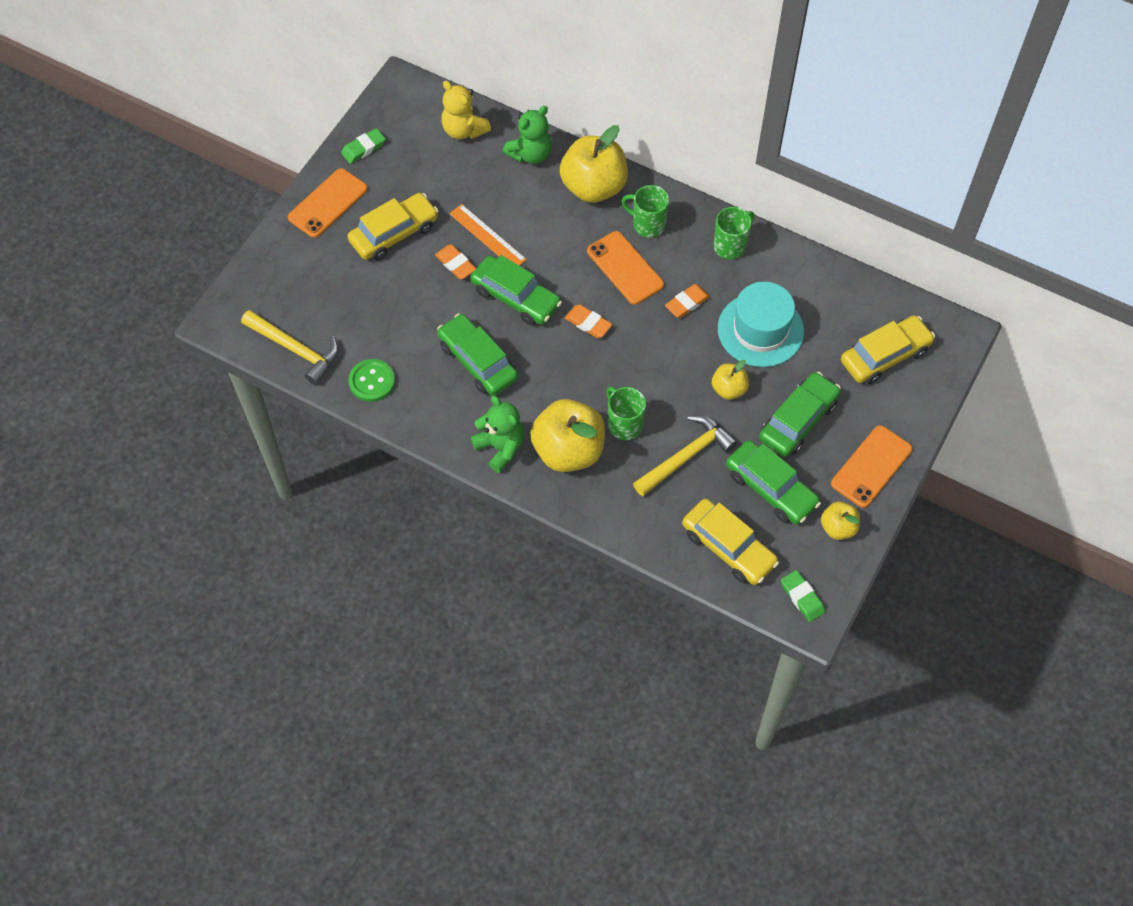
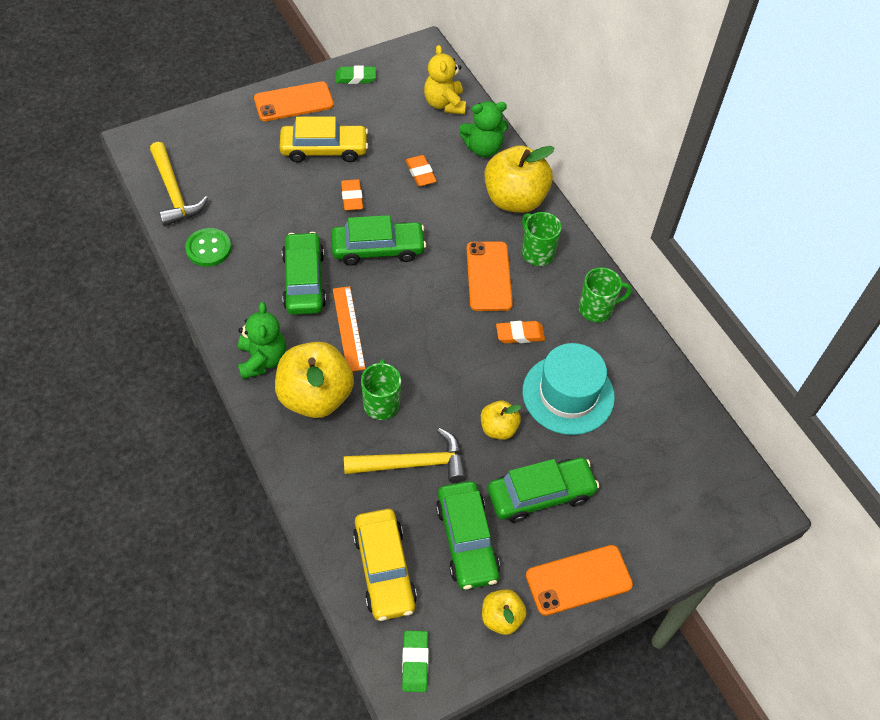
camera: 30 degrees right, 5 degrees down
orange ruler [449,204,527,266] -> orange ruler moved to [333,286,366,371]
green car [470,255,562,326] -> green car turned 75 degrees counterclockwise [331,215,426,266]
orange eraser [565,305,613,338] -> orange eraser moved to [406,155,437,187]
yellow car [841,315,935,384] -> none

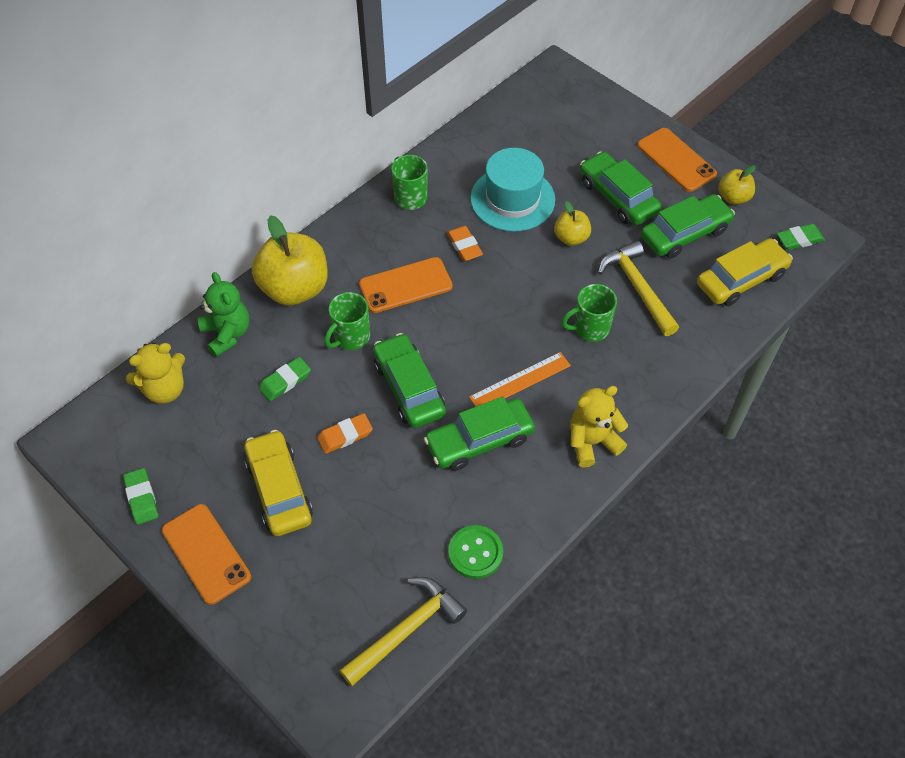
camera: 105 degrees left, 0 degrees up
green teddy bear [238,302,286,380] -> yellow teddy bear [570,386,628,468]
yellow apple [275,342,354,418] -> none
orange eraser [406,155,437,187] -> green eraser [259,357,311,401]
green mug [522,212,562,266] -> green mug moved to [324,292,370,350]

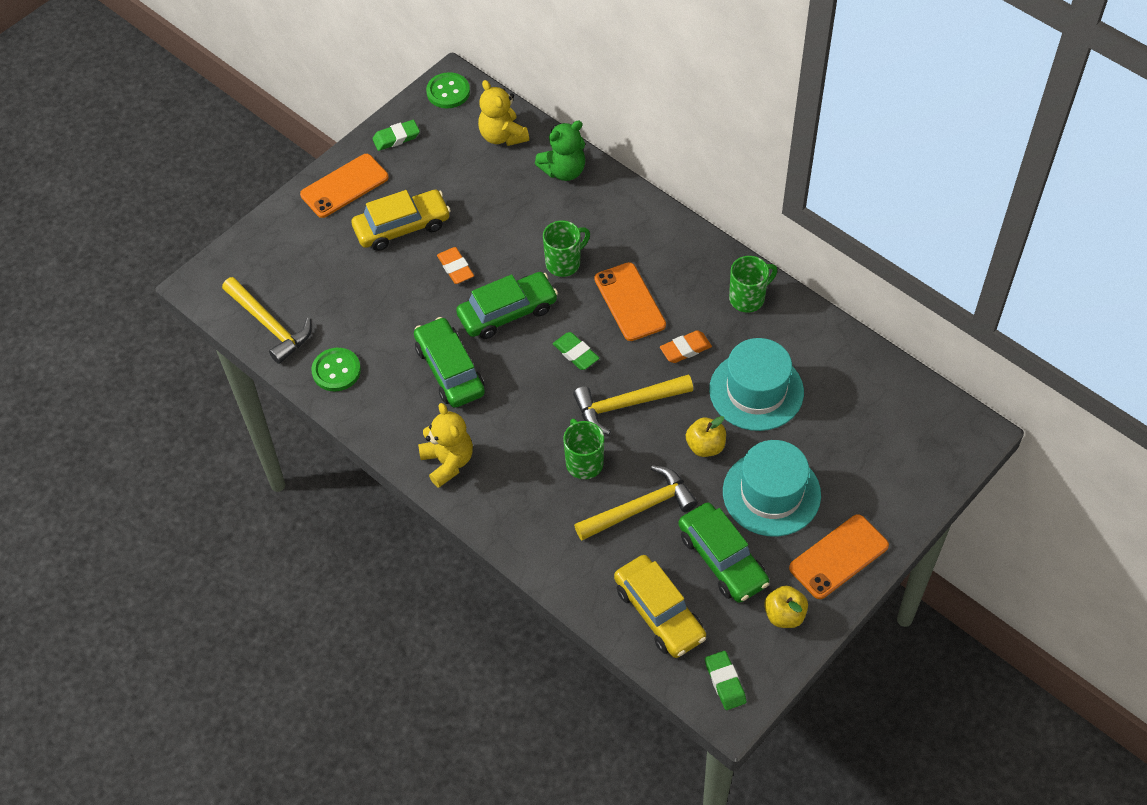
camera: 90 degrees right, 0 degrees up
yellow apple [252,215,328,306] -> none
green eraser [259,357,311,401] -> green eraser moved to [553,332,600,370]
green mug [324,292,370,350] -> green mug turned 105 degrees clockwise [543,220,590,277]
orange ruler [469,352,571,407] -> none
green car [580,151,662,225] -> turquoise hat [723,440,821,536]
none -> green button [426,72,470,108]
none -> yellow hammer [573,374,693,435]

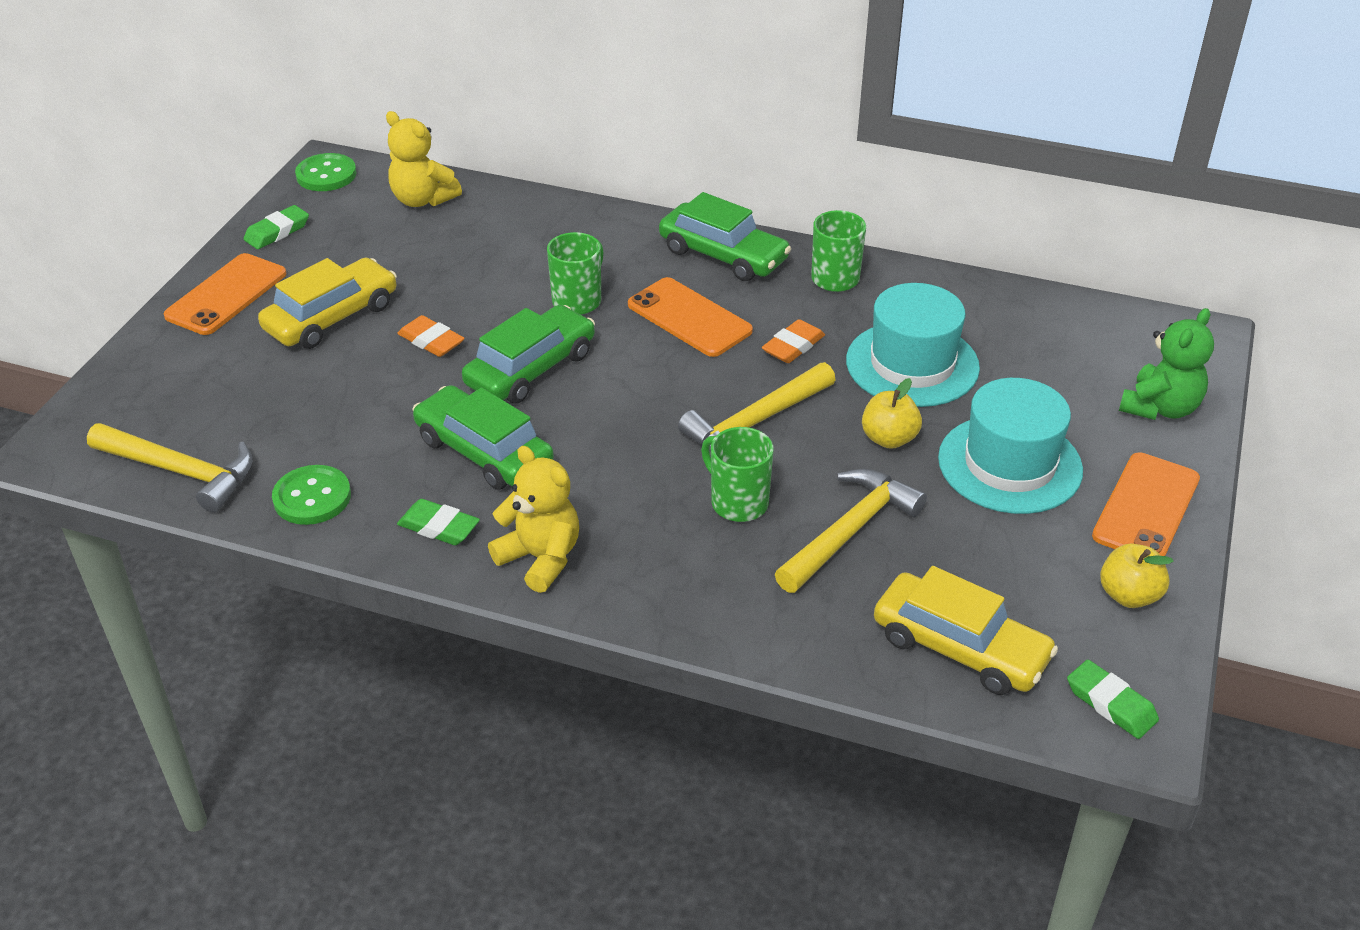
camera: 25 degrees left, 15 degrees down
green teddy bear [535,121,585,181] -> green teddy bear moved to [1119,308,1214,420]
green eraser [553,332,600,370] -> green eraser moved to [397,499,480,545]
green car [678,502,769,603] -> green car moved to [659,192,791,281]

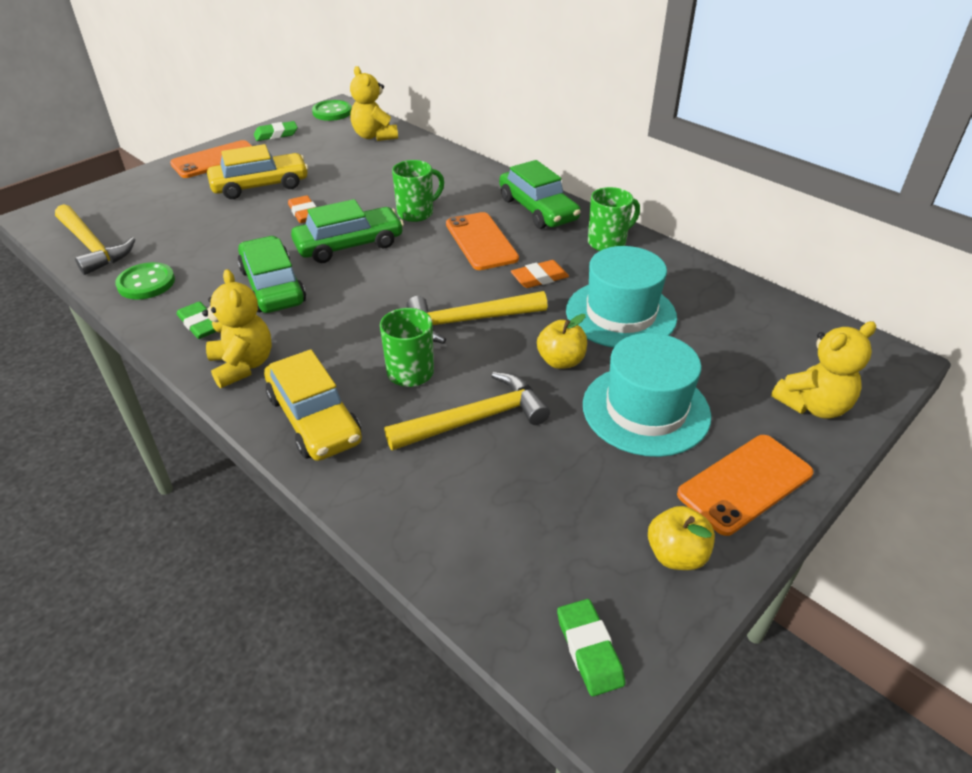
camera: 25 degrees right, 0 degrees up
yellow car [874,566,1058,695] -> yellow car moved to [264,349,362,461]
green teddy bear [1119,308,1214,420] -> yellow teddy bear [771,321,876,419]

